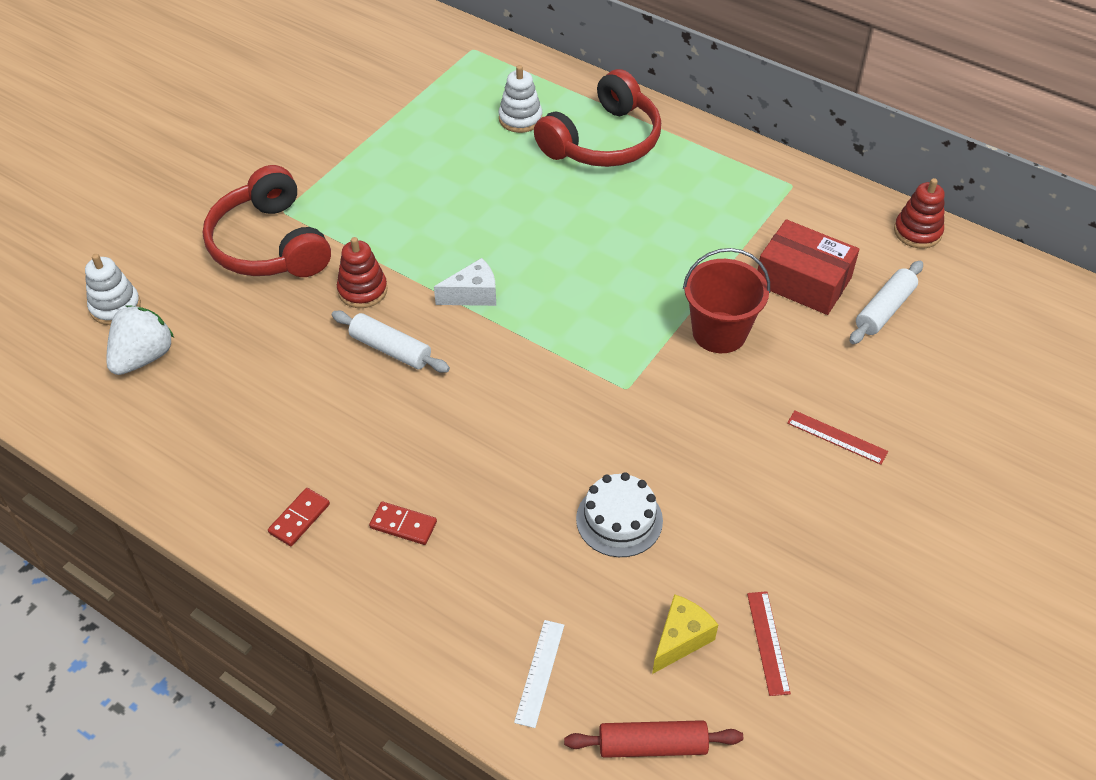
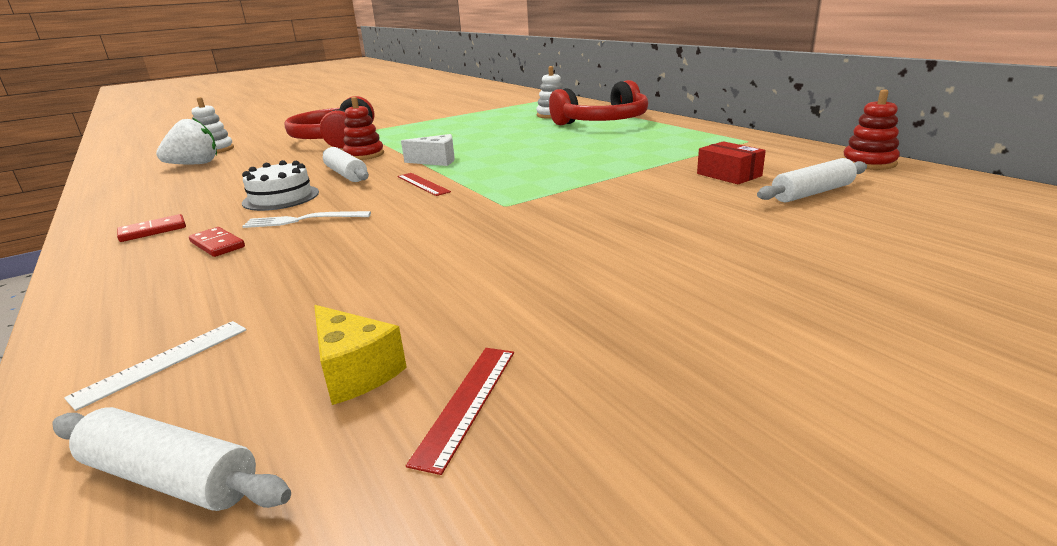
camera: 25 degrees right, 25 degrees down
red rolling pin [564,720,743,758] -> white rolling pin [52,407,291,511]
white cake [576,472,663,557] -> white cake moved to [242,160,319,211]
yellow cheese [652,594,718,674] -> yellow cheese turned 75 degrees clockwise [314,305,407,405]
red bucket [683,248,770,353] -> none
red box [758,219,859,315] -> red box [697,141,766,184], size x0.63
red ruler [787,410,888,465] -> red ruler moved to [397,173,451,196]
none -> white fork [242,211,371,228]

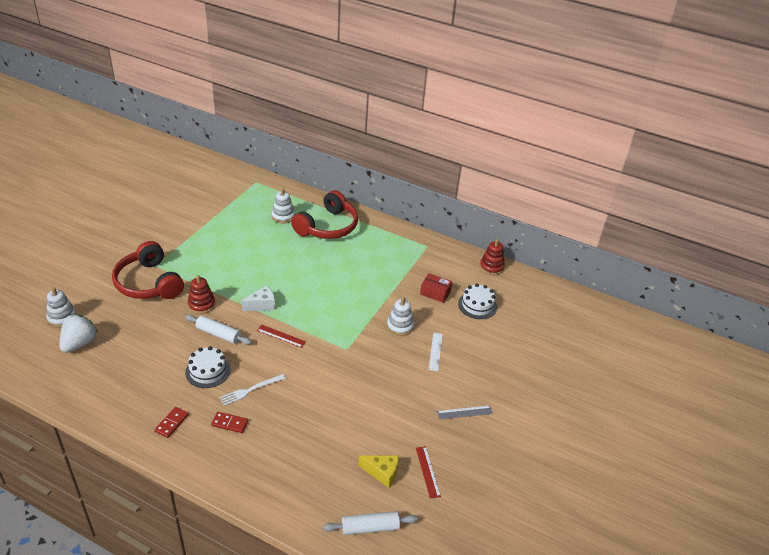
camera: 35 degrees left, 15 degrees up
white ruler [64,321,246,411] -> white ruler moved to [429,333,443,371]
white rolling pin [757,158,867,202] -> white cake [458,284,497,319]
none -> white stacking toy [387,297,414,336]
none -> grey ruler [437,405,493,420]

